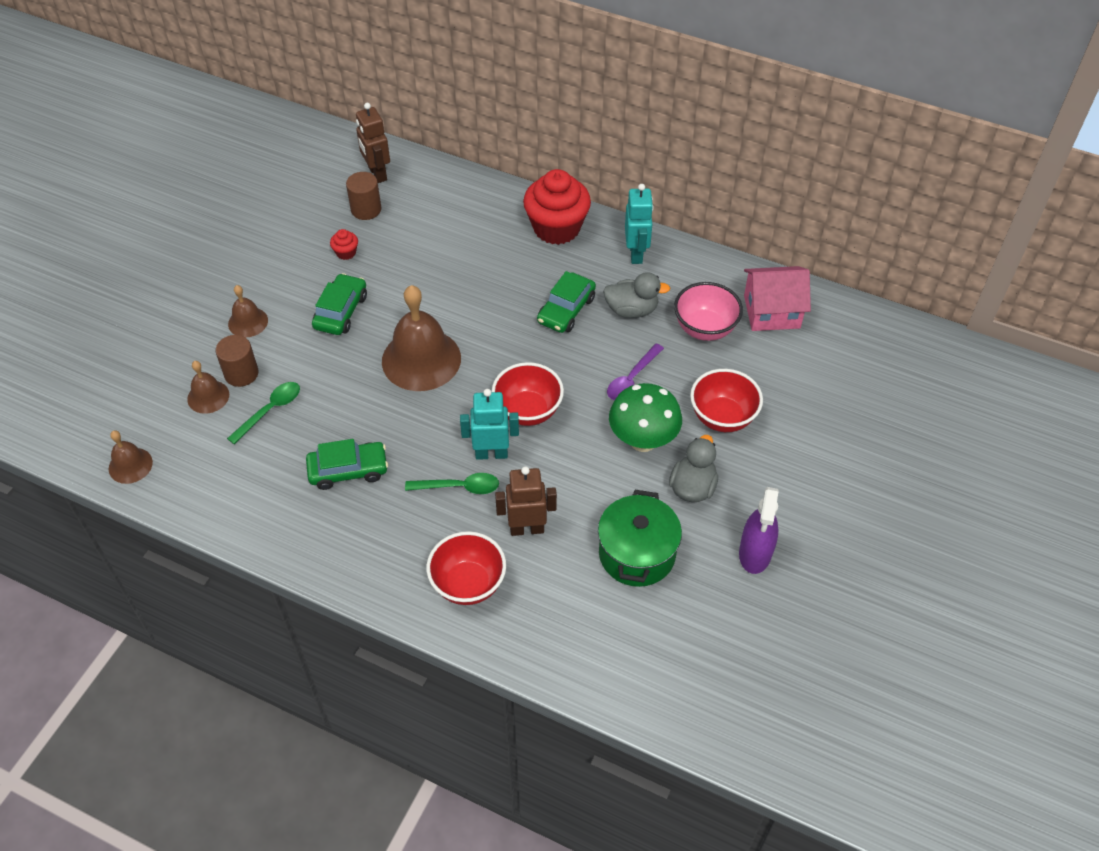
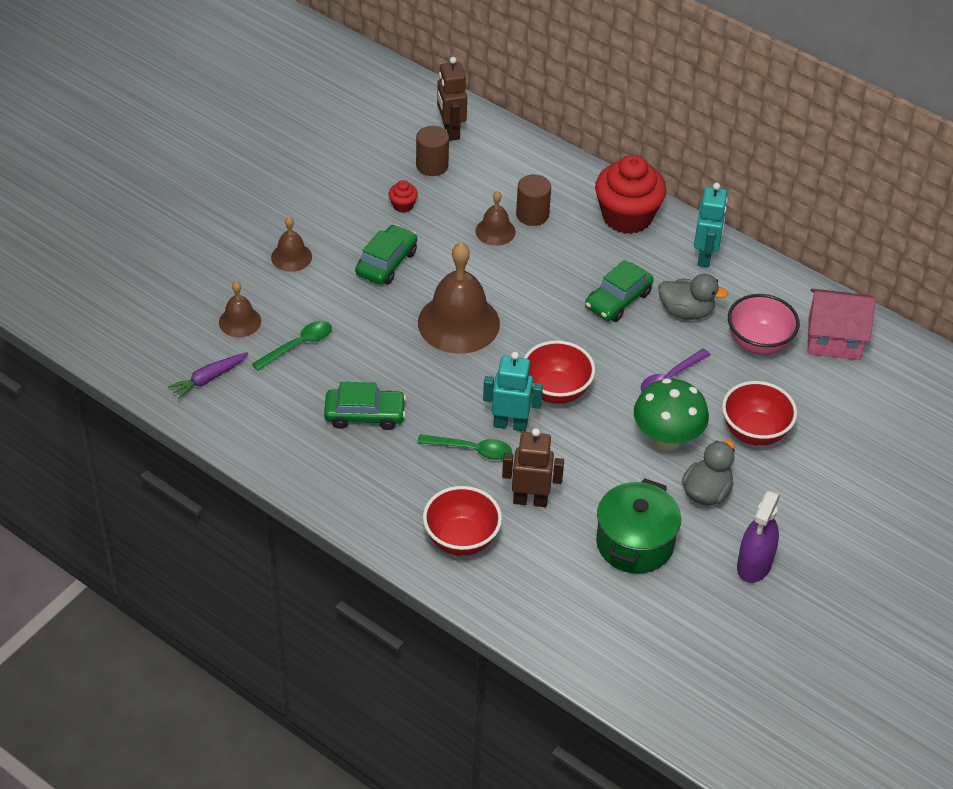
camera: 10 degrees right, 5 degrees down
brown bell [108,431,153,484] -> brown bell moved to [475,191,516,246]
brown cylinder [215,335,259,387] -> brown cylinder moved to [516,174,551,226]
none -> purple carrot [168,352,249,399]

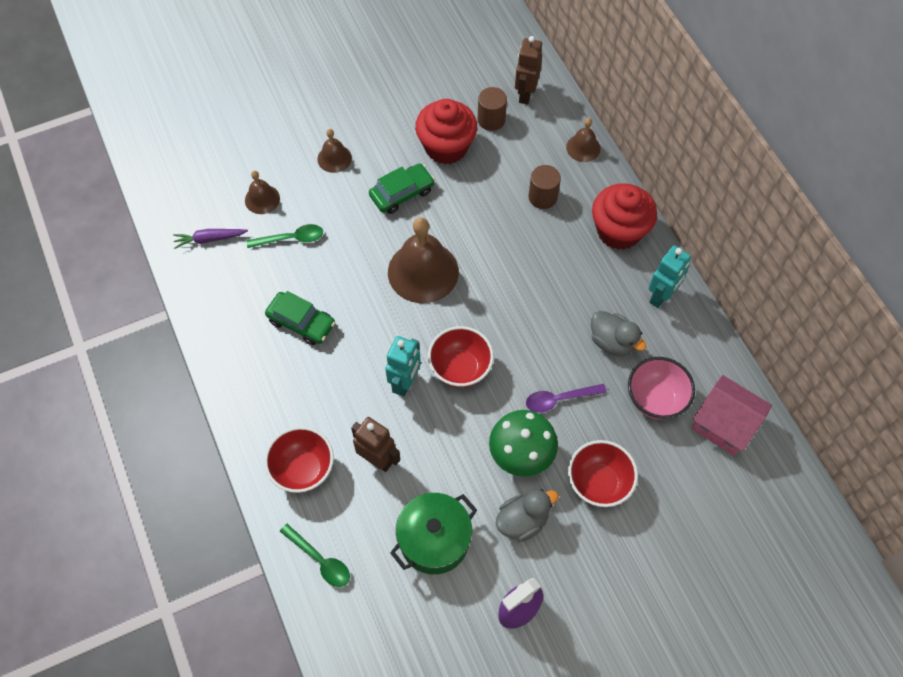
camera: 30 degrees right, 15 degrees up
red cupcake [389,180,418,213] -> red cupcake [415,99,477,164], size x2.41
green spoon [417,435,512,460] -> green spoon moved to [280,524,350,587]
brown bell [475,191,516,246] -> brown bell moved to [566,118,600,162]
turquoise robot [483,352,543,432] -> turquoise robot turned 75 degrees clockwise [385,336,421,396]
green car [585,260,654,322] -> none

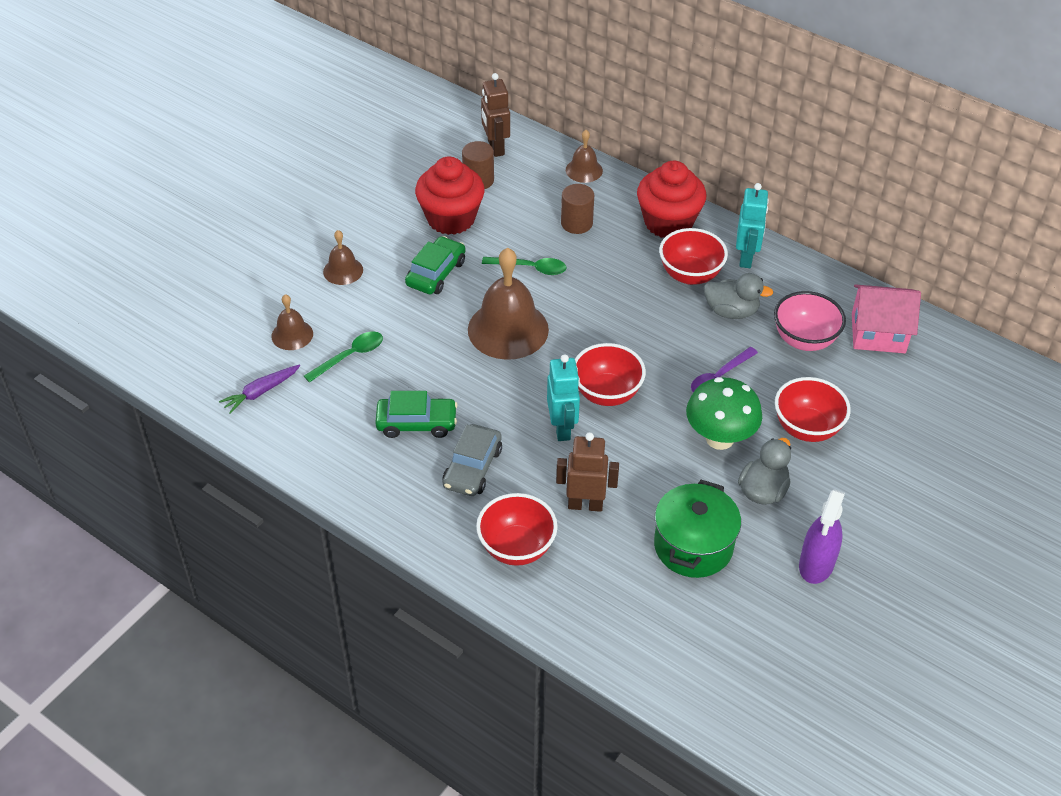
camera: 30 degrees left, 15 degrees down
green spoon [280,524,350,587] -> green spoon moved to [482,257,566,275]
none -> grey car [442,424,502,496]
none -> red bowl [659,228,728,285]

